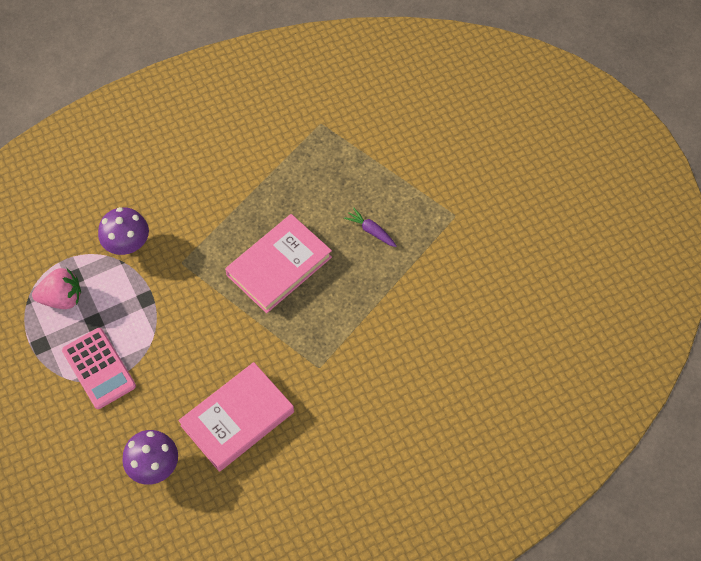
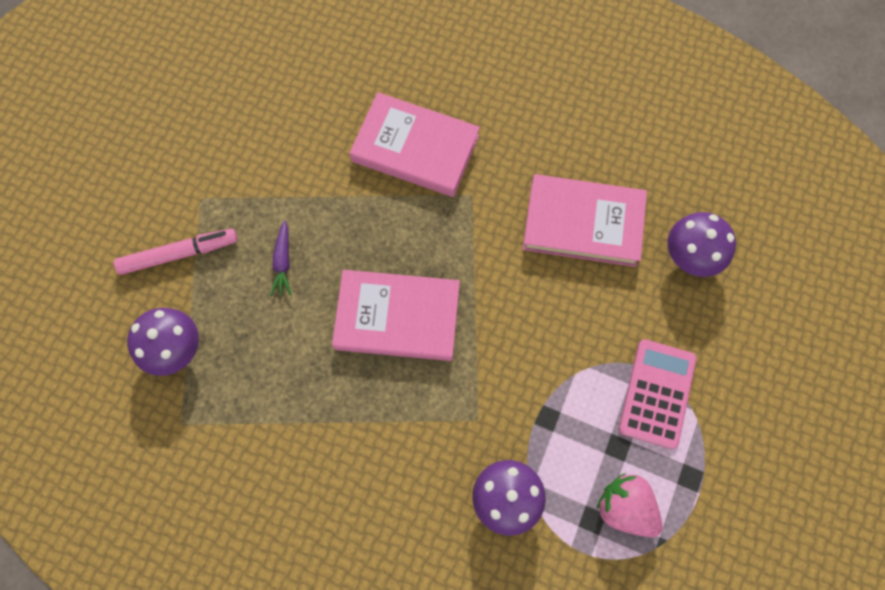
camera: 130 degrees left, 10 degrees up
none -> pink marker [114,228,238,275]
none -> purple mushroom [127,308,199,376]
none -> pink book [350,92,480,197]

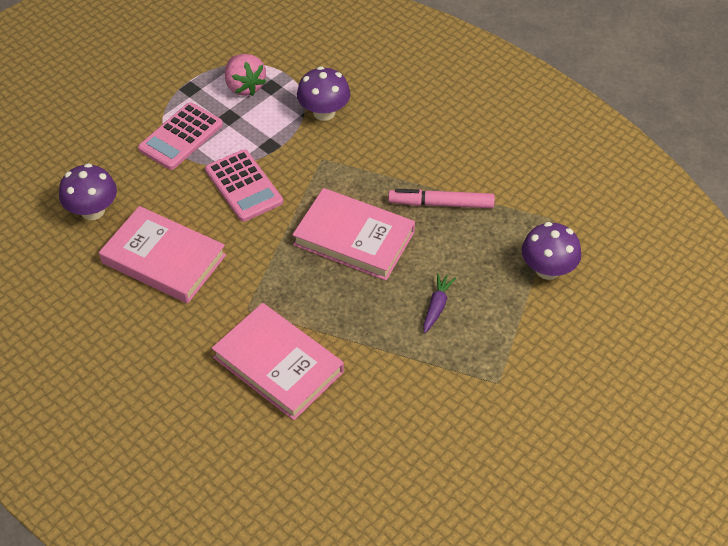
camera: 160 degrees left, 20 degrees down
pink marker [114,228,238,275] -> pink marker moved to [388,189,495,208]
none -> pink calculator [205,149,283,222]

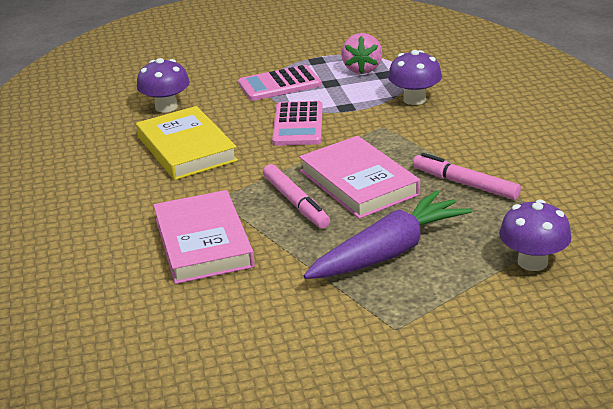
camera: 35 degrees right, 20 degrees down
pink book [99,206,226,304] -> yellow book [136,106,238,180]
purple carrot [423,273,456,333] -> purple carrot [304,190,472,279], size x2.34
none -> pink marker [263,164,330,229]

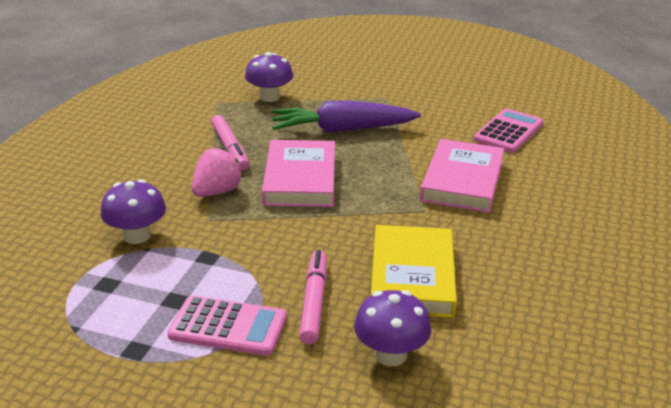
camera: 150 degrees left, 0 degrees up
pink marker [263,164,330,229] -> pink marker moved to [299,250,327,344]
pink calculator [272,101,323,146] -> pink calculator moved to [474,109,543,153]
pink strawberry [341,33,382,74] -> pink strawberry moved to [191,147,243,197]

